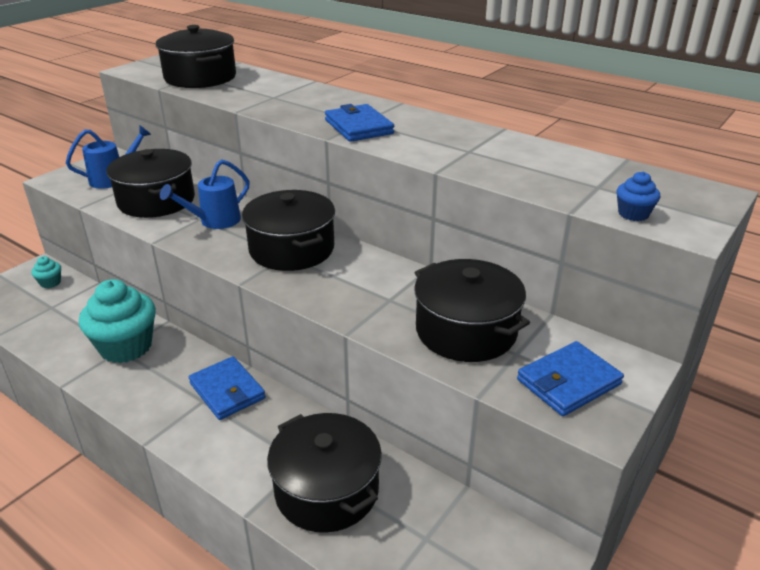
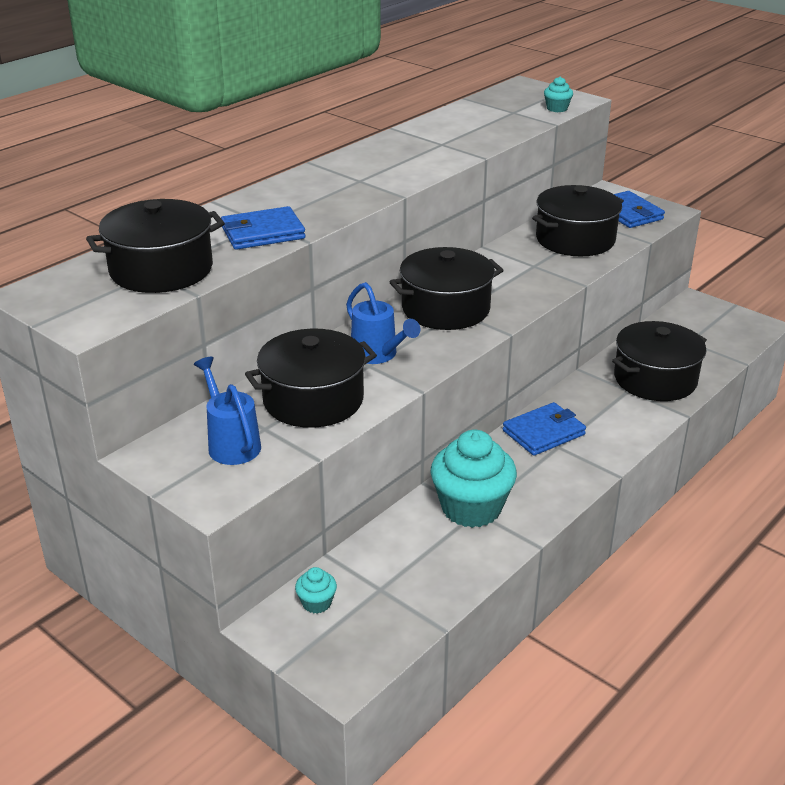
camera: 85 degrees left, 0 degrees up
blue wallet [325,104,394,142] -> blue wallet moved to [221,206,305,250]
blue cupcake [616,171,660,221] -> turquoise cupcake [544,77,573,112]

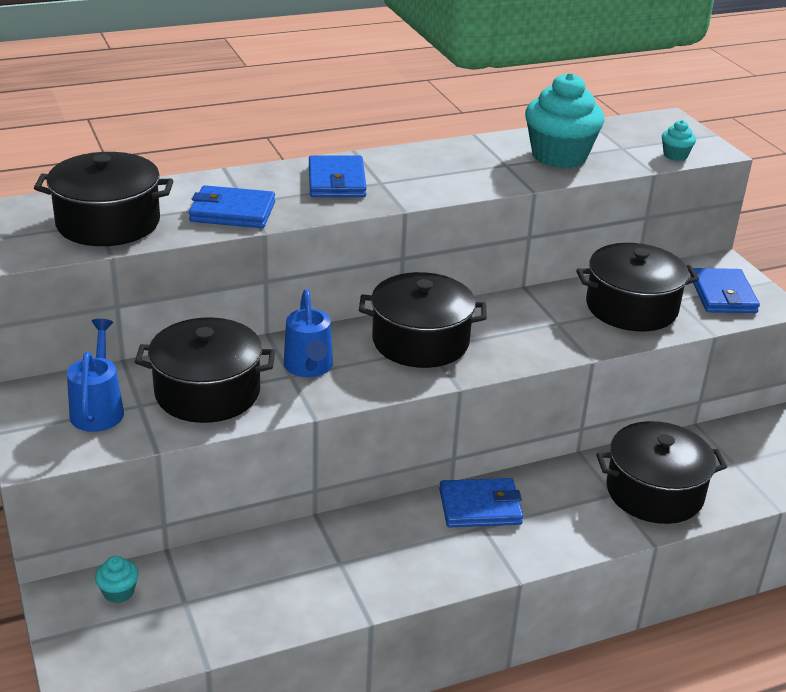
camera: 25 degrees right, 0 degrees up
turquoise cupcake [430,430,517,528] -> turquoise cupcake moved to [525,73,605,168]
none -> blue wallet [309,155,367,197]

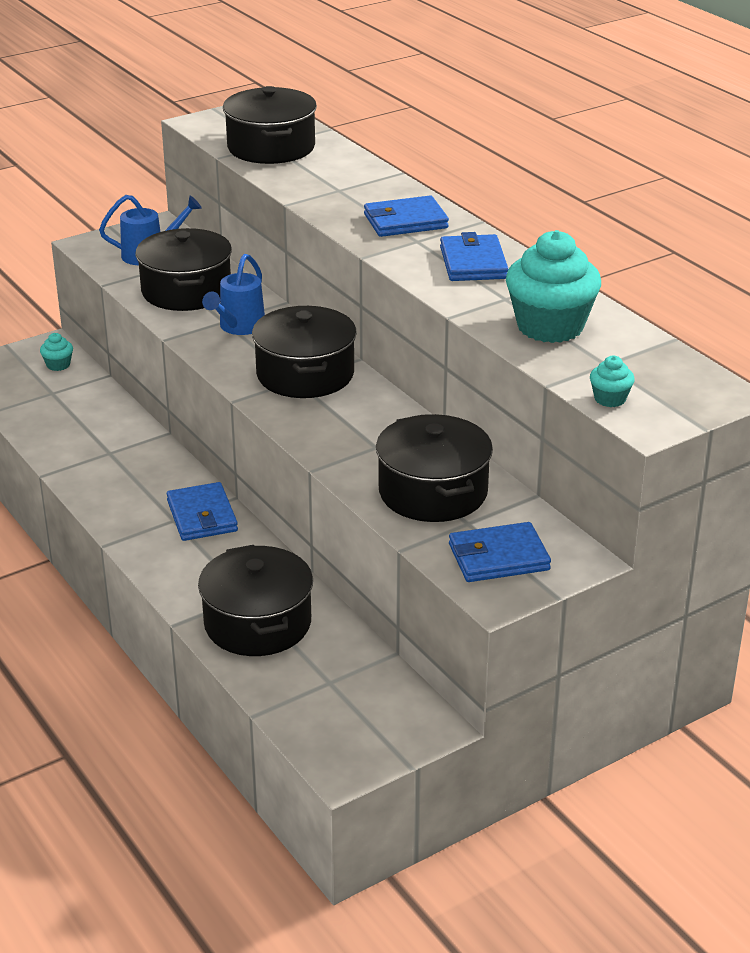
camera: 80 degrees right, 0 degrees up
blue wallet [189,185,275,228] -> blue wallet moved to [440,232,508,281]
blue watering can [284,290,333,377] -> blue watering can turned 45 degrees counterclockwise [202,254,265,335]

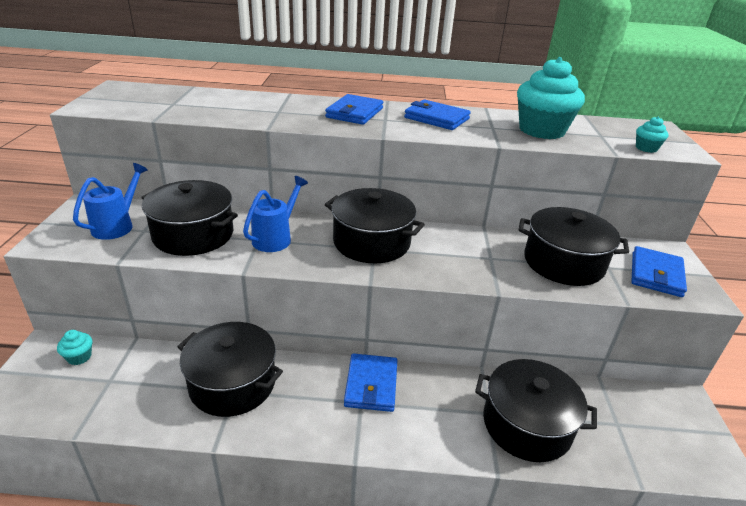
camera: 55 degrees left, 0 degrees up
blue wallet [167,482,238,541] -> blue wallet turned 75 degrees clockwise [344,353,397,412]
blue watering can [202,254,265,335] -> blue watering can turned 120 degrees counterclockwise [243,176,308,252]
black pot [223,86,317,164] -> black pot moved to [177,322,283,417]

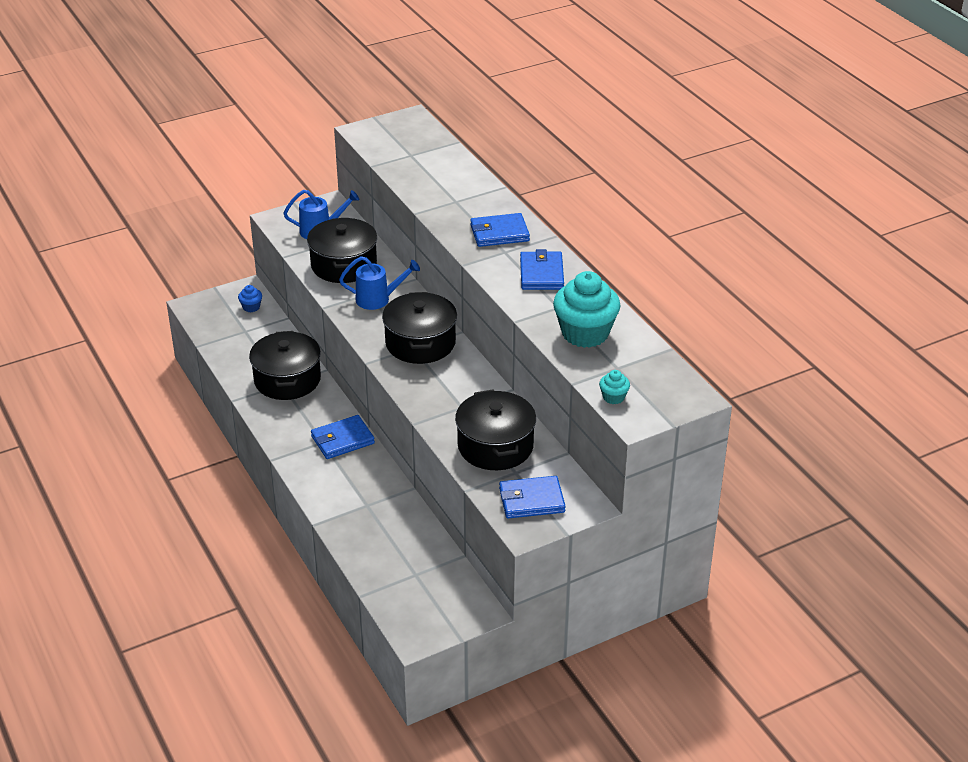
camera: 60 degrees right, 5 degrees up
turquoise cupcake [57,330,92,365] -> blue cupcake [238,285,262,312]
black pot [475,359,597,462] -> none

